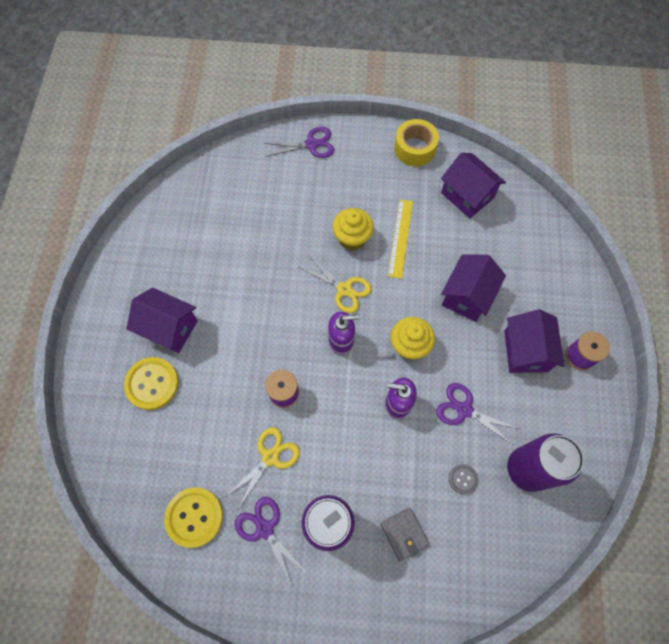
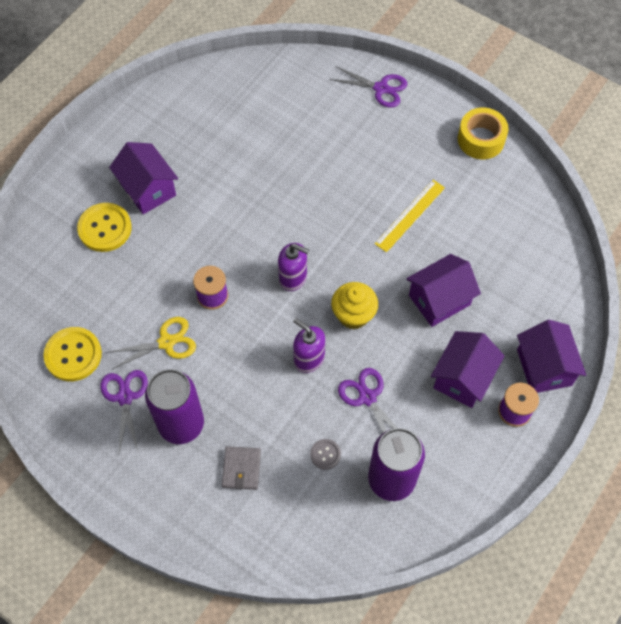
camera: 30 degrees right, 5 degrees down
yellow scissors [299,256,372,313] -> none
yellow cupcake [333,208,374,250] -> none
purple house [441,153,506,218] -> purple house moved to [517,320,586,393]

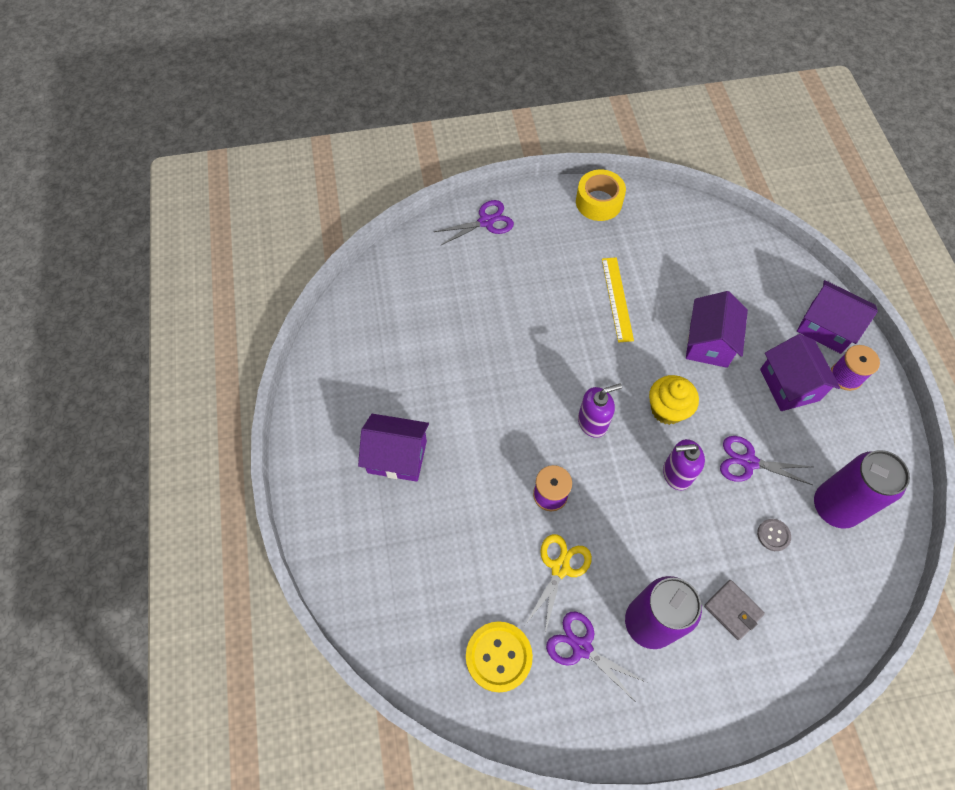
camera: 45 degrees left, 0 degrees up
yellow button [77,203,132,252] -> none

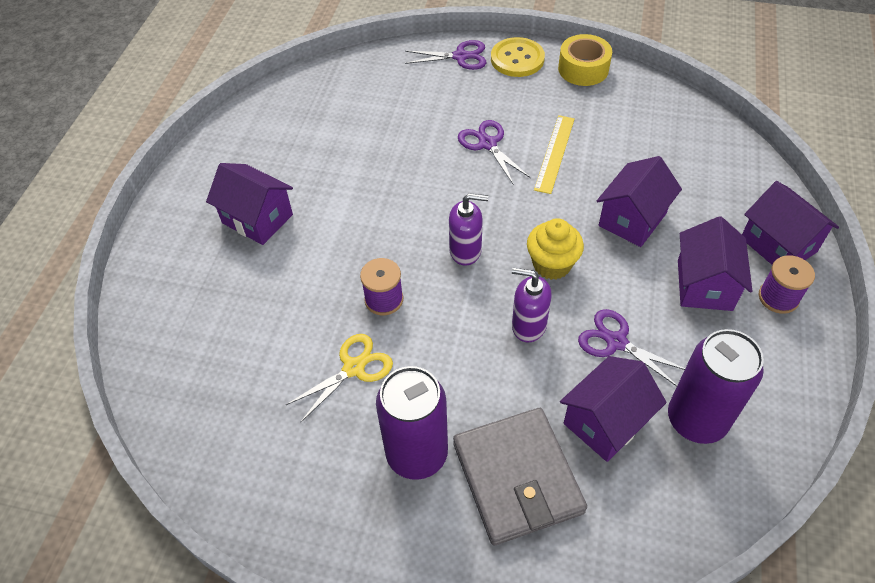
camera: 25 degrees right, 10 degrees down
yellow button [466,621,533,693] -> yellow button moved to [491,37,545,77]
purple scissors [546,612,646,701] -> purple scissors moved to [458,120,531,185]
grey wallet [704,580,765,640] -> grey wallet [453,408,587,545], size x2.08
grey button [757,519,791,551] -> purple house [560,356,667,462]

